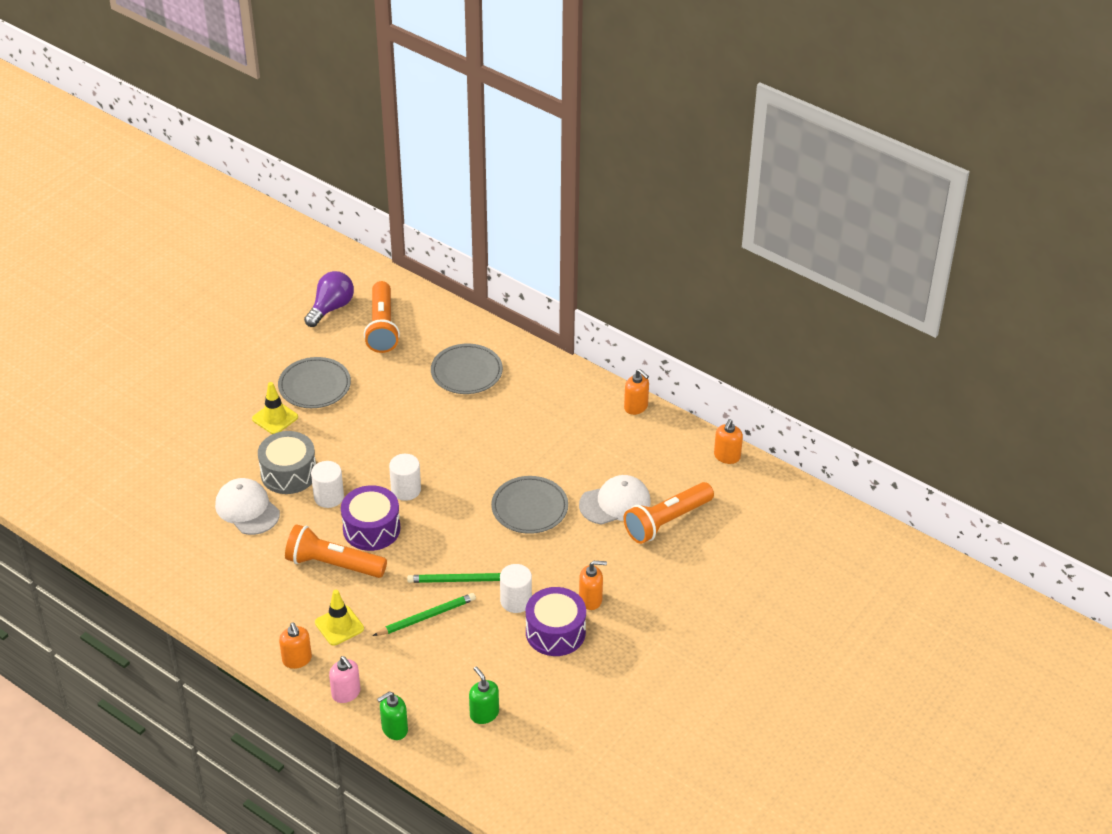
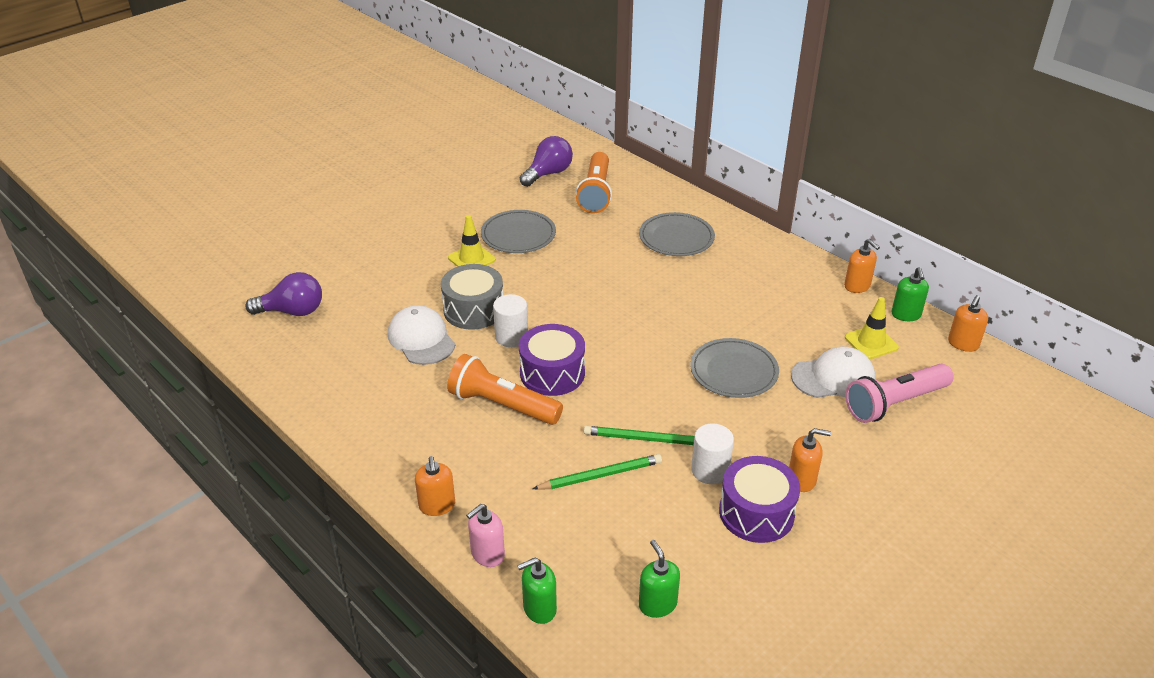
camera: 10 degrees right, 5 degrees down
yellow traffic cone [315,590,364,646] -> yellow traffic cone moved to [845,297,899,359]
pink soap dispenser [329,656,360,703] -> pink soap dispenser turned 75 degrees clockwise [466,504,505,567]
white cylinder [389,454,421,501] -> none
orange flashlight [624,482,714,544] -> pink flashlight [845,364,954,423]
none -> purple light bulb [245,272,322,316]
none -> green soap dispenser [891,267,929,321]

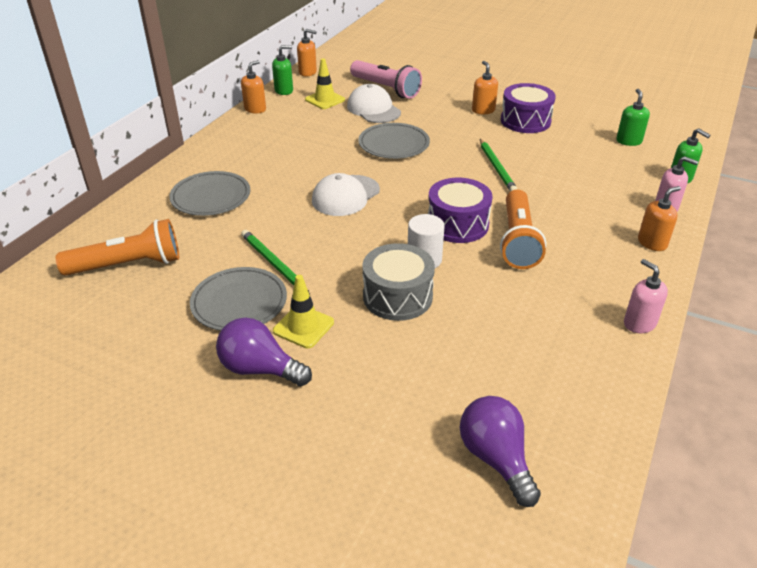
camera: 110 degrees left, 0 degrees up
white cap [388,305,455,365] -> white cap moved to [312,173,380,216]
purple light bulb [519,136,573,187] -> purple light bulb moved to [216,318,312,386]
green pencil [532,454,662,490] -> green pencil moved to [241,230,310,294]
green soap dispenser [639,540,680,618] -> green soap dispenser turned 135 degrees clockwise [616,89,650,146]
white cylinder [691,424,734,484] -> none
none -> pink soap dispenser [624,259,668,333]

